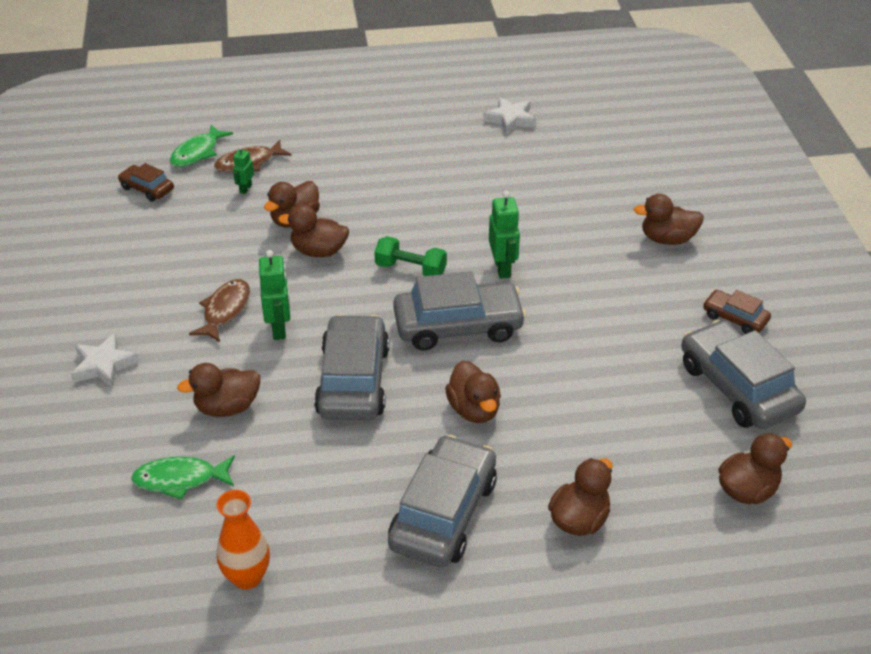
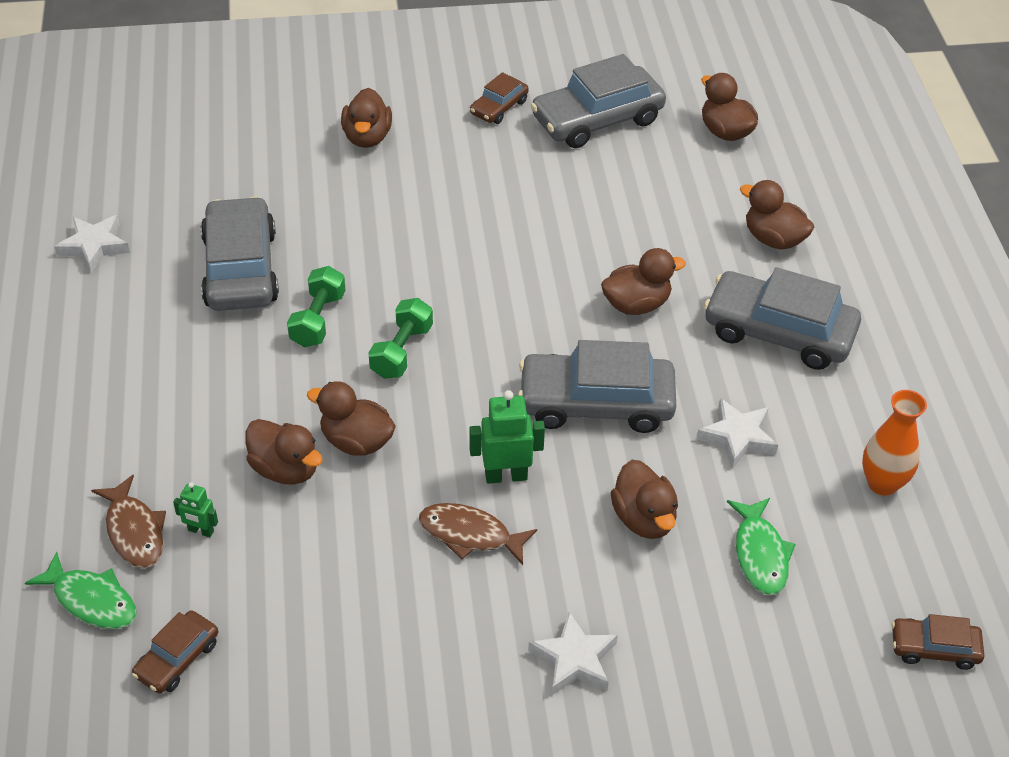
camera: 90 degrees left, 5 degrees up
brown duck [278,204,349,257] -> brown duck turned 105 degrees clockwise [307,381,396,456]
grey car [393,271,526,351] -> grey car moved to [201,196,279,311]
green robot [489,191,520,279] -> none
none -> green dumbbell [287,266,345,347]
none -> white star [697,398,778,469]
none -> brown car [892,614,984,670]

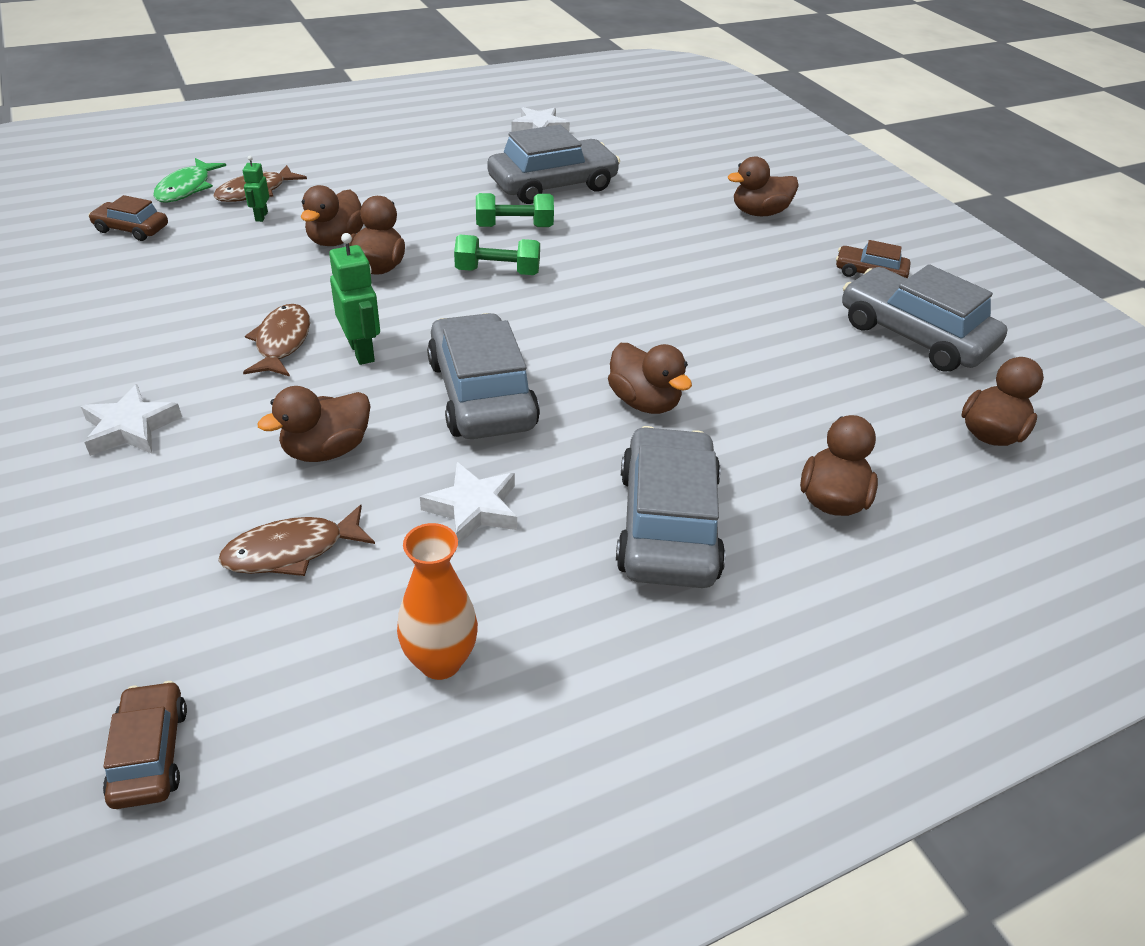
camera: 70 degrees right, 5 degrees down
green fish [727,498,796,595] -> brown fish [218,505,375,576]

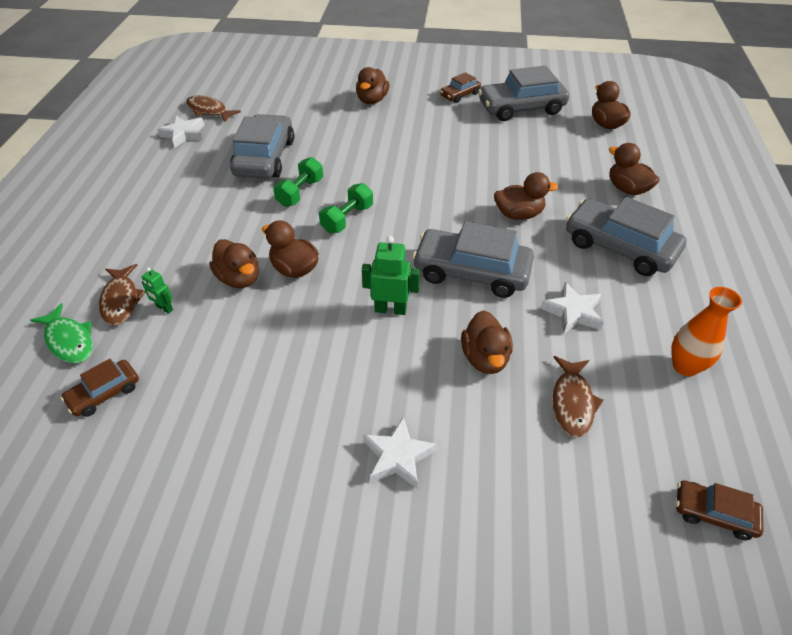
camera: 55 degrees left, 5 degrees up
brown fish [243,304,310,376] -> brown fish moved to [186,96,241,122]

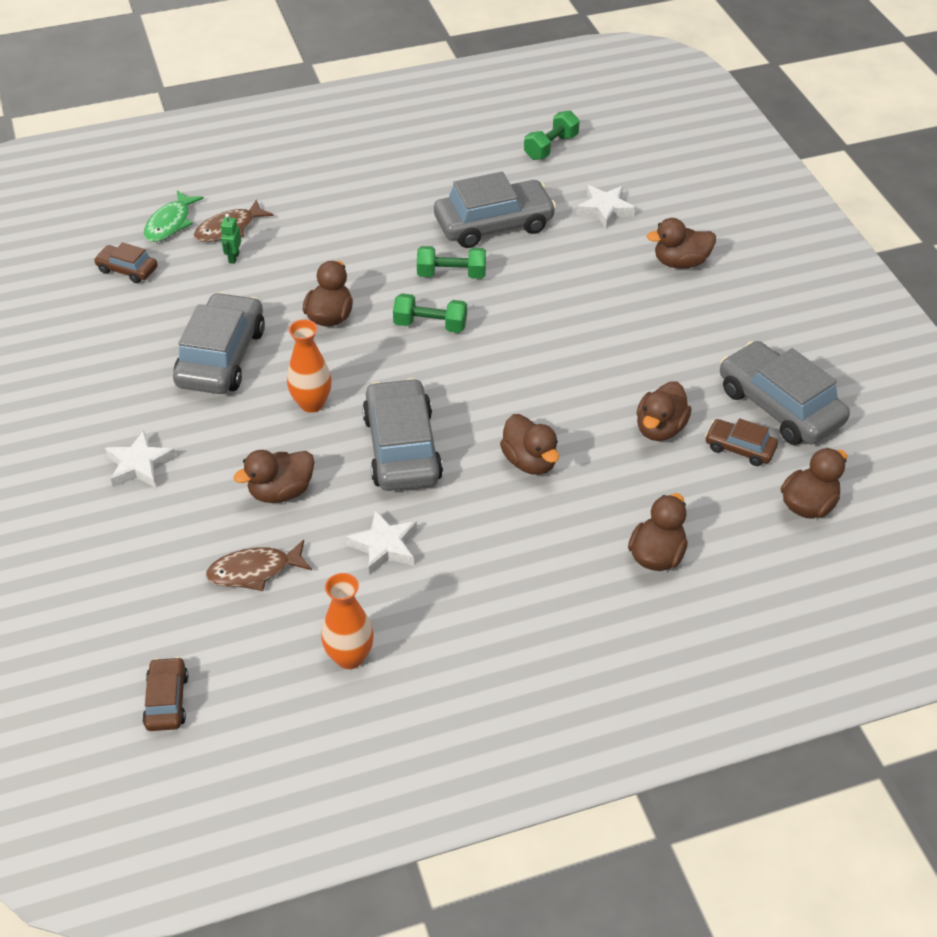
camera: 65 degrees right, 0 degrees up
white star [157,116,204,147] -> white star moved to [576,185,636,228]
brown fish [186,96,241,122] -> green dumbbell [524,110,580,160]
brown duck [209,239,259,288] -> brown duck moved to [637,381,692,441]
green robot [362,236,420,315] -> orange vase [287,319,332,413]
brown car [440,72,481,103] -> brown car moved to [705,418,778,466]
grey car [566,197,687,276] -> grey car moved to [173,292,265,394]

